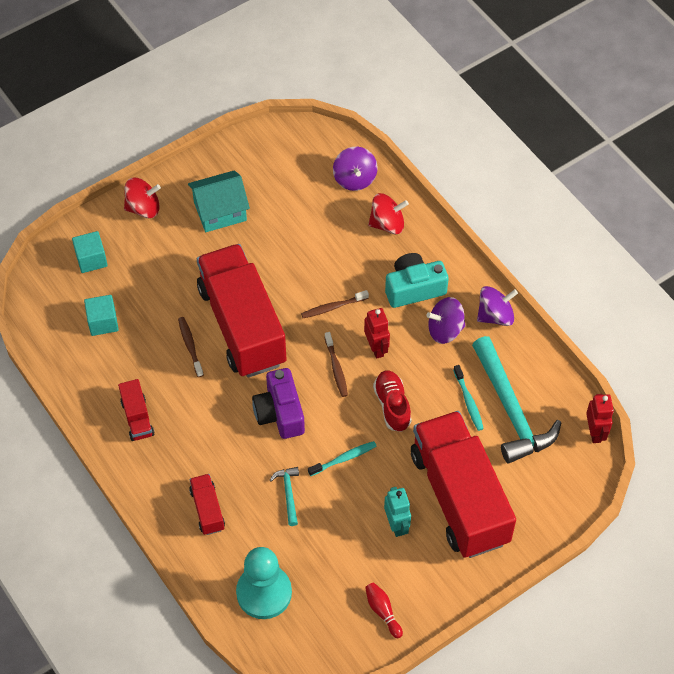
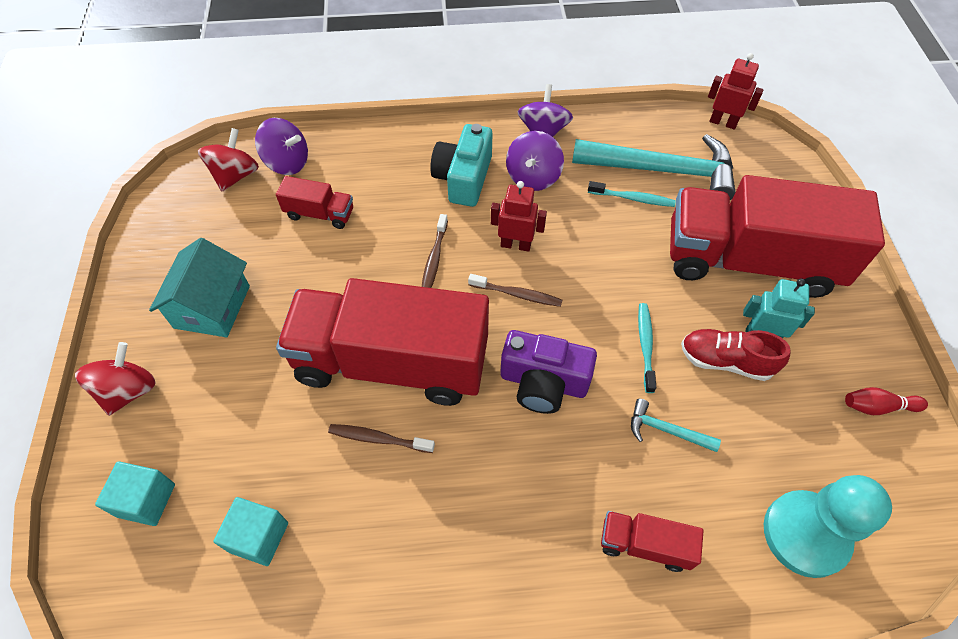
camera: 60 degrees left, 0 degrees up
red truck [118,379,155,441] -> red truck moved to [276,176,353,229]
red spinning top [368,193,409,234] -> red spinning top moved to [198,128,259,191]
red shoe [373,370,411,432] -> red shoe moved to [681,329,791,381]

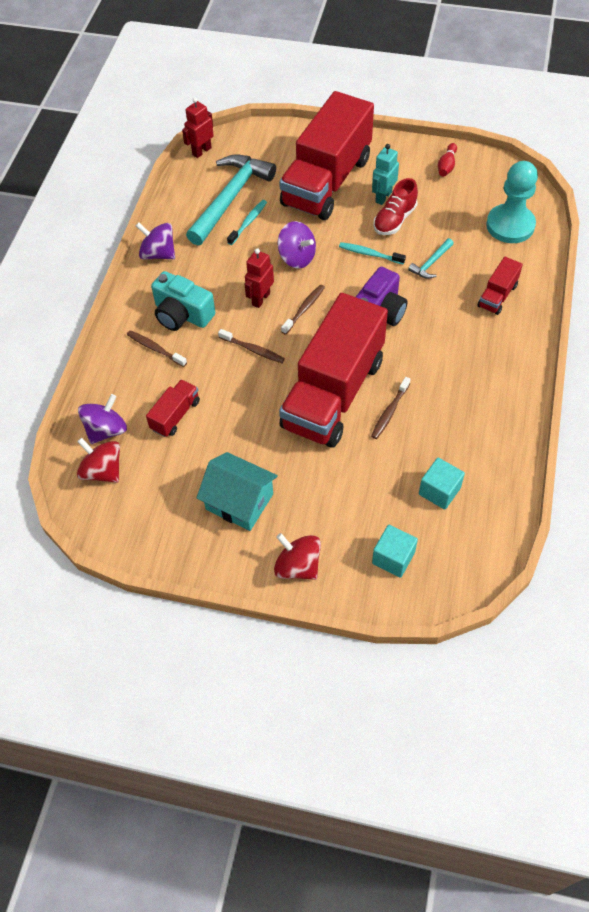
camera: 70 degrees left, 0 degrees up
purple spinning top [506,131,564,191] -> purple spinning top moved to [277,221,316,269]
none -> brown toothbrush [127,330,187,367]

